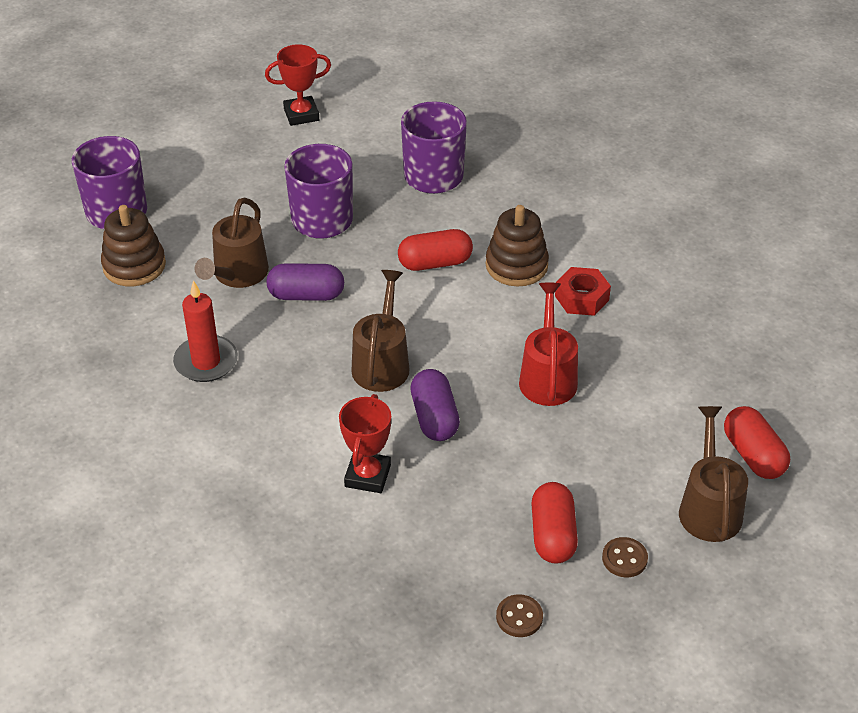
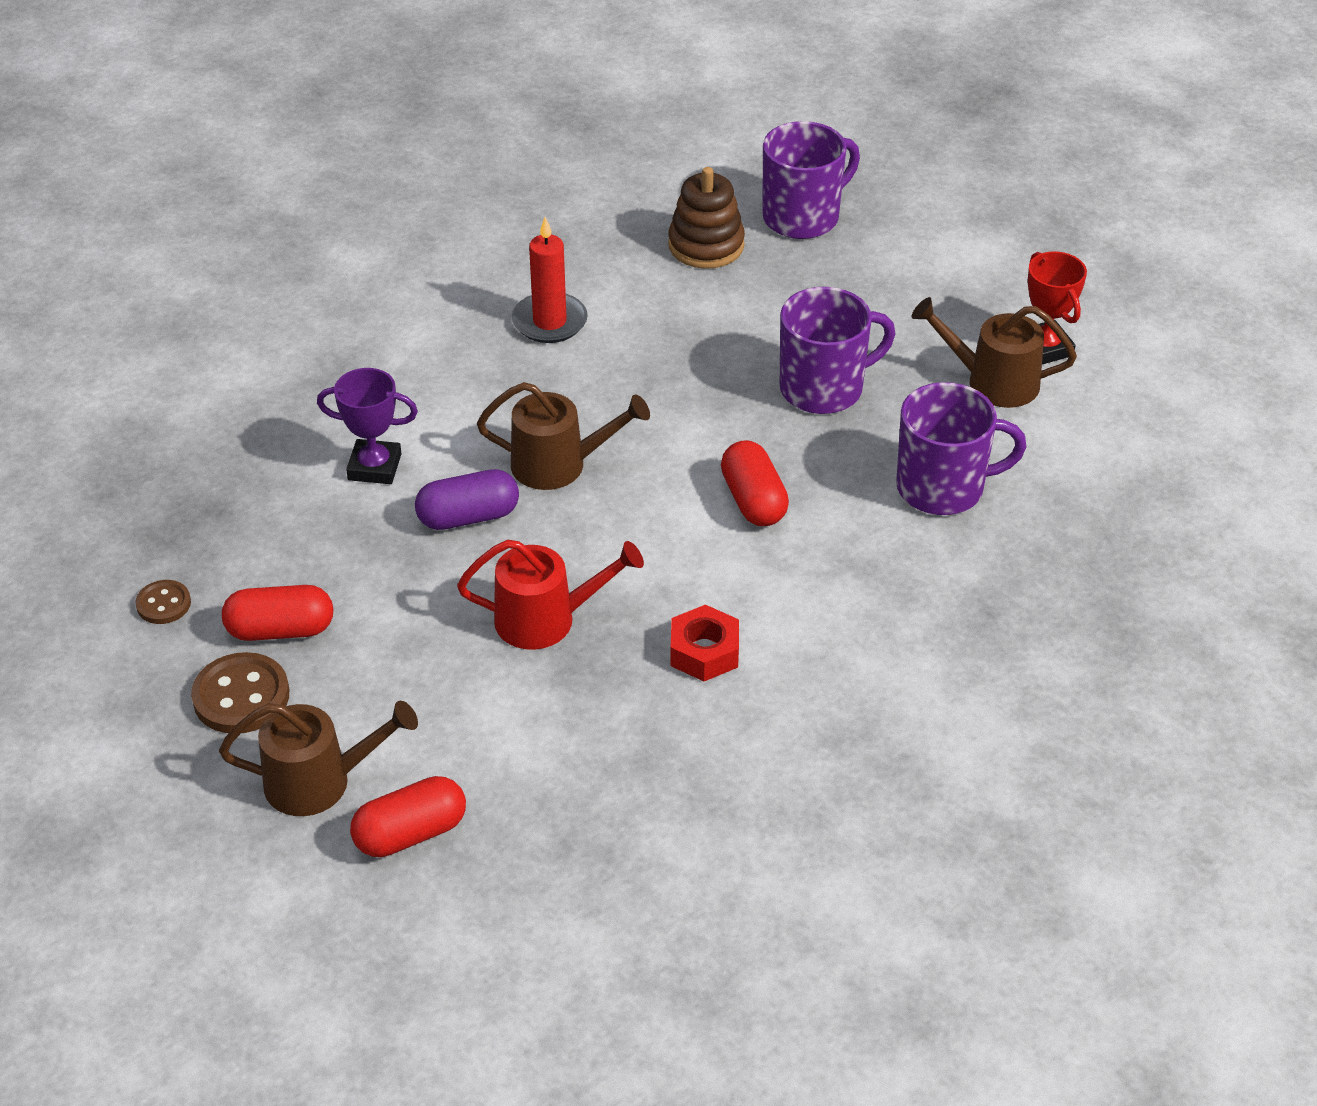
camera: 85 degrees right, 0 degrees up
brown watering can [195,198,269,288] -> brown watering can moved to [912,297,1077,408]
purple capsule [266,263,344,301] -> none
red trophy [339,394,391,493] -> purple trophy [317,368,418,484]
brown stacking toy [486,205,549,287] -> none
brown button [602,537,648,577] -> brown button [191,652,289,733], size x1.71

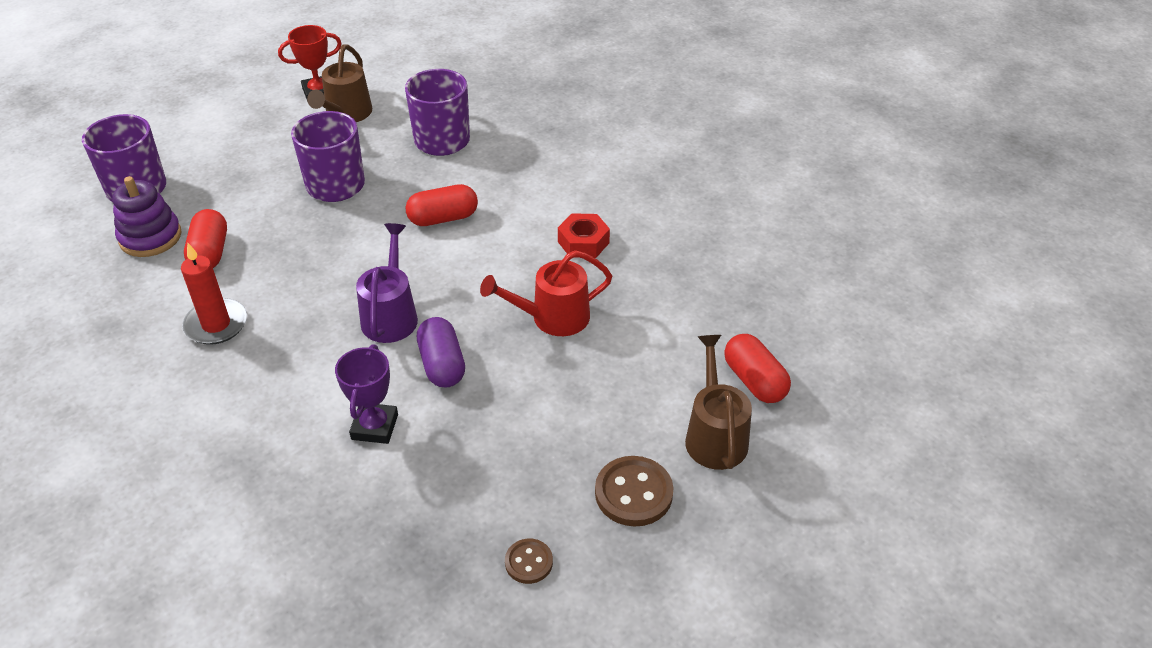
camera: 90 degrees left, 0 degrees up
red capsule [222,585,333,641] -> red capsule moved to [184,209,227,268]
red watering can [457,540,644,650] -> red watering can turned 105 degrees counterclockwise [480,250,612,336]
brown watering can [477,382,650,490] -> purple watering can [356,223,418,343]
brown stacking toy [668,167,745,269] -> purple stacking toy [112,176,181,257]

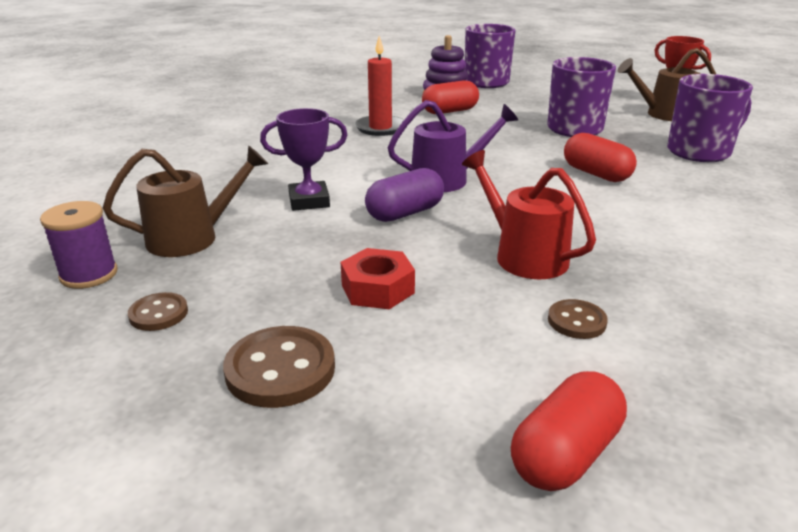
camera: 70 degrees right, 15 degrees down
red nut [558,213,610,258] -> red nut moved to [341,248,415,309]
brown watering can [685,335,752,470] -> brown watering can moved to [103,146,268,257]
none -> purple spool [40,201,118,289]
none -> brown button [548,299,608,339]

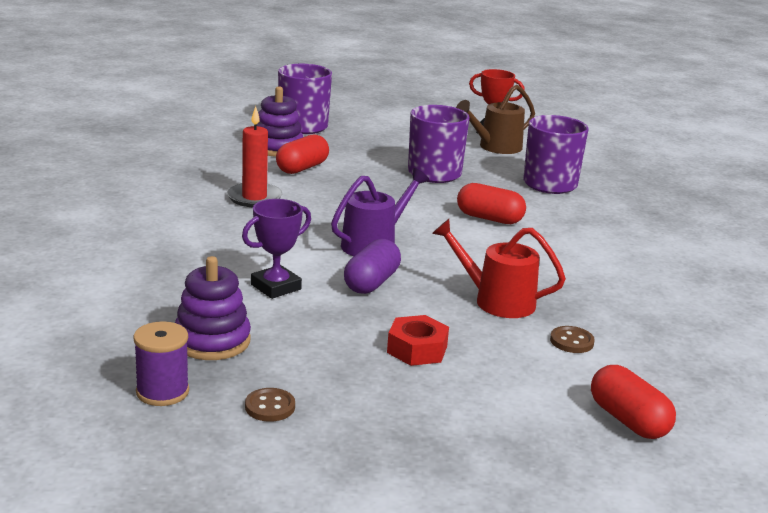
camera: 30 degrees left, 5 degrees down
brown watering can [103,146,268,257] -> purple stacking toy [175,256,251,360]
brown button [223,326,335,408] -> none
red capsule [511,371,627,491] -> red capsule turned 45 degrees counterclockwise [591,365,676,439]

